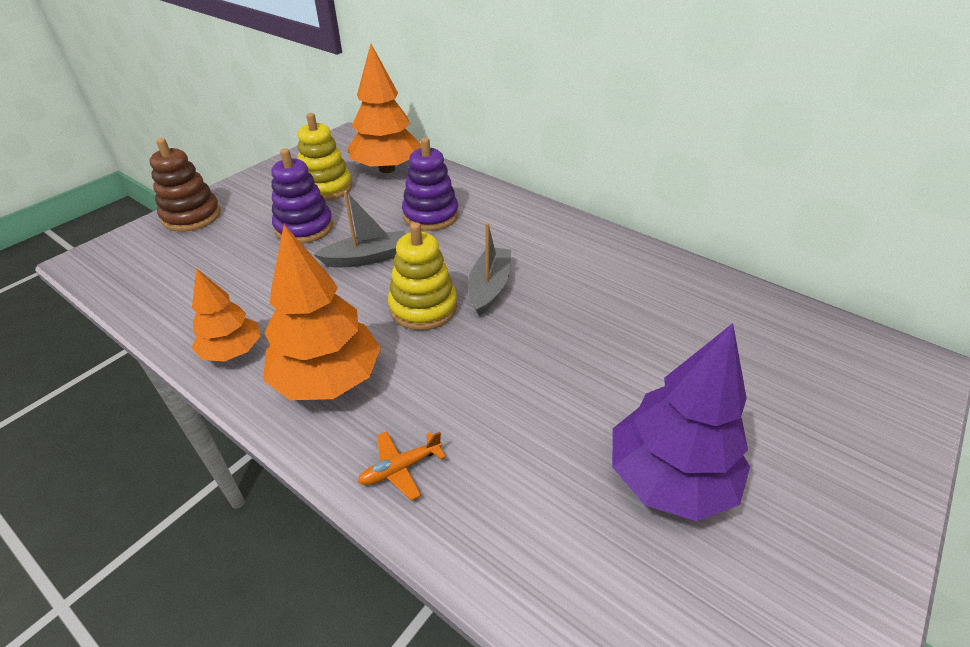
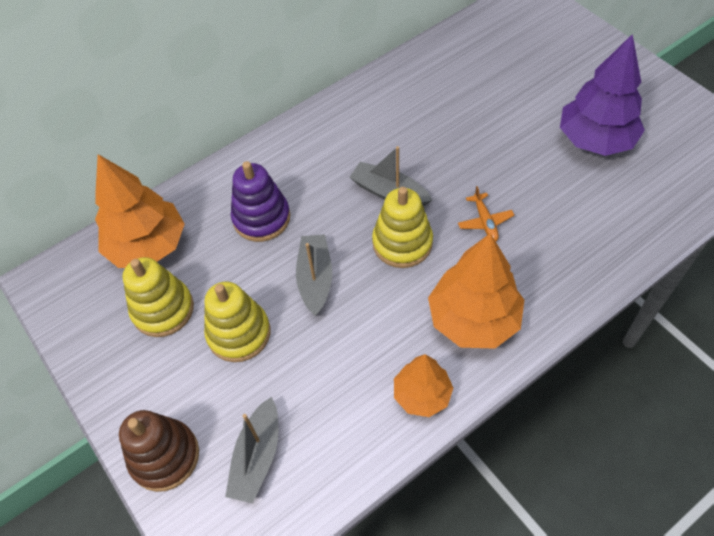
camera: 70 degrees left, 15 degrees up
purple stacking toy [271,148,333,244] -> yellow stacking toy [204,282,270,362]
orange plane [358,431,446,501] -> orange plane moved to [458,186,514,241]
none -> grey boat [225,397,278,503]

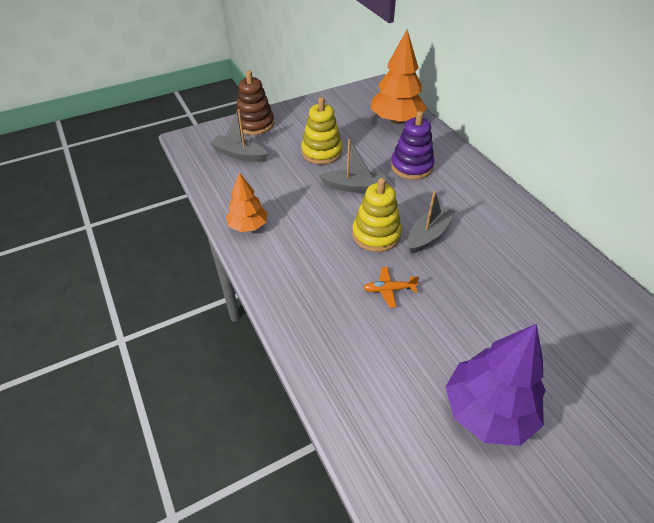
camera: 95 degrees right, 10 degrees down
yellow stacking toy [123,257,194,337] -> none
orange tree [428,233,524,349] -> none

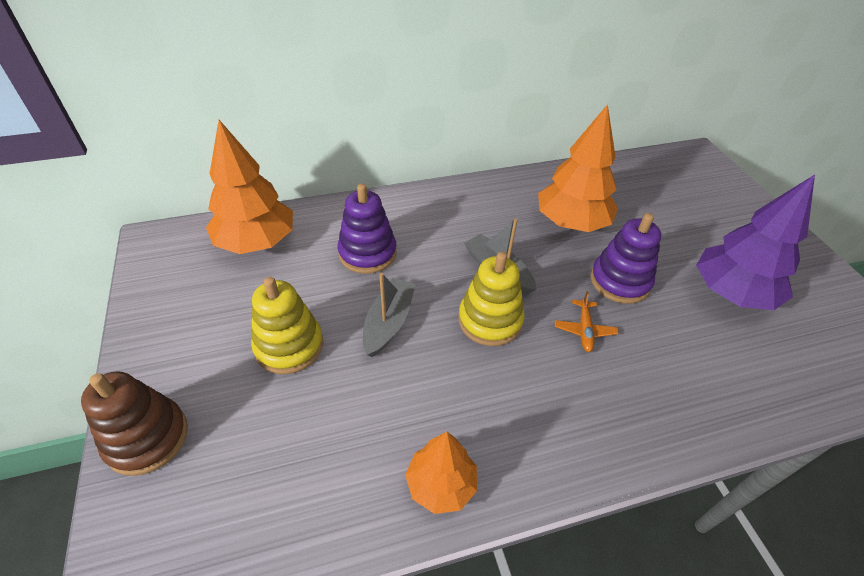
camera: 80 degrees left, 0 degrees up
grey boat [210,109,269,162] -> none
none -> orange tree [538,104,618,232]
none -> purple stacking toy [590,213,661,304]

